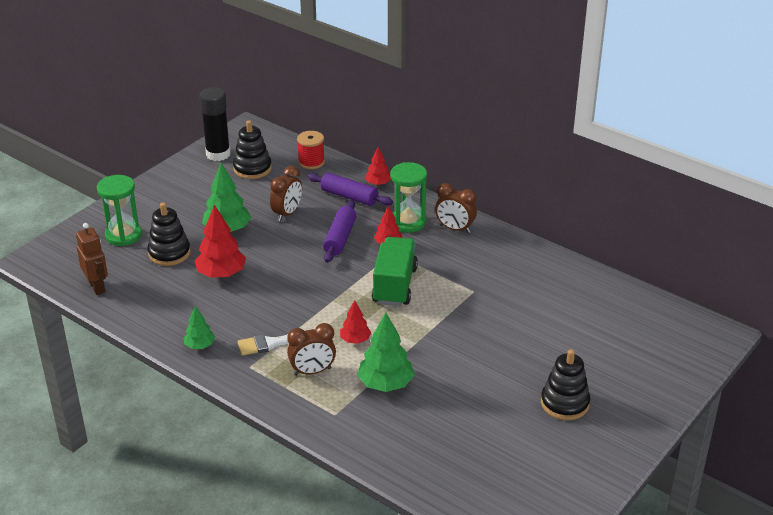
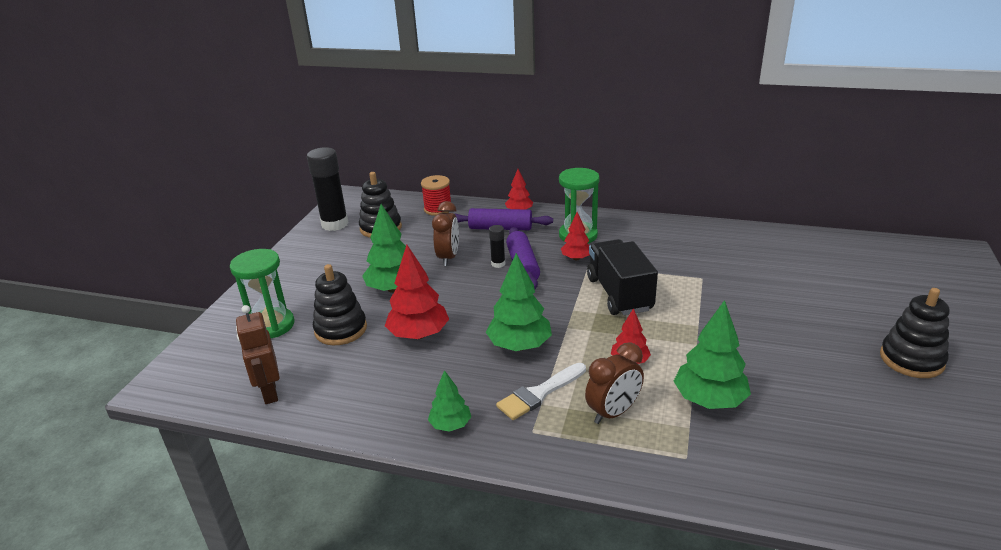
camera: 20 degrees left, 5 degrees down
brown robot [76,223,108,295] -> brown robot turned 150 degrees counterclockwise [236,305,280,404]
green truck [372,237,418,306] -> black truck [587,239,658,315]
brown clock [435,183,477,233] -> none
none -> green tree [486,253,552,351]
none -> black glue stick [489,225,505,268]

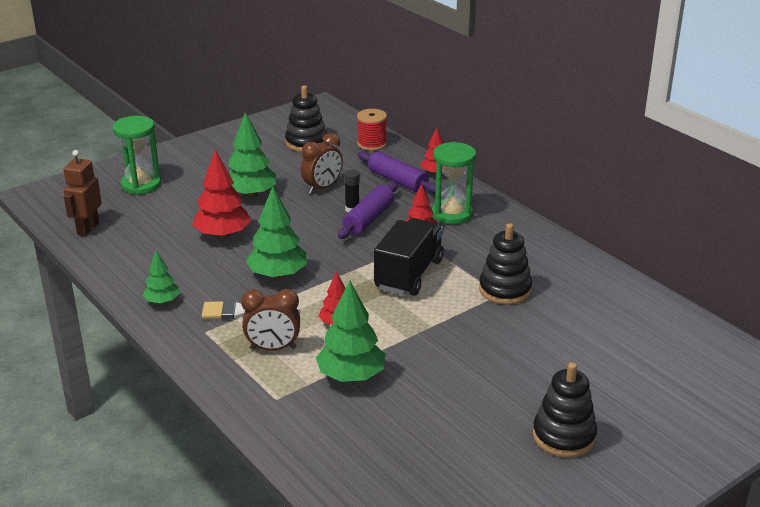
camera: 35 degrees right, 0 degrees up
black glue stick [307,147,348,231] -> none
black stacking toy [313,264,367,345] -> black stacking toy moved to [479,223,532,305]

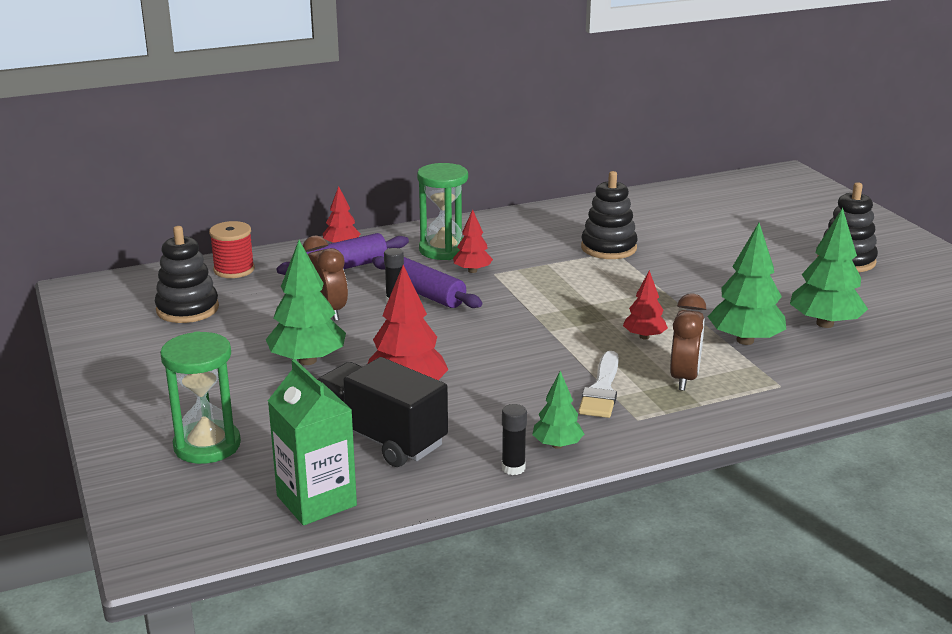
camera: 75 degrees left, 5 degrees down
brown robot [63,150,102,236] -> green carton [268,359,357,526]
green tree [246,186,307,279] -> green tree moved to [790,208,868,328]
black truck [374,218,444,296] -> black truck moved to [317,357,448,467]
none -> black glue stick [502,404,527,475]

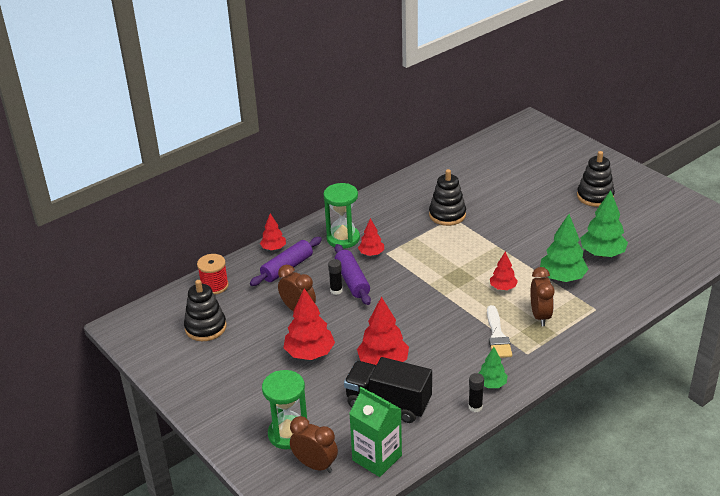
camera: 15 degrees left, 10 degrees up
green tree [266,240,346,365] -> red tree [283,288,335,360]
purple rolling pin [372,256,482,308] -> purple rolling pin turned 45 degrees clockwise [335,244,371,305]
none -> brown clock [290,416,338,473]

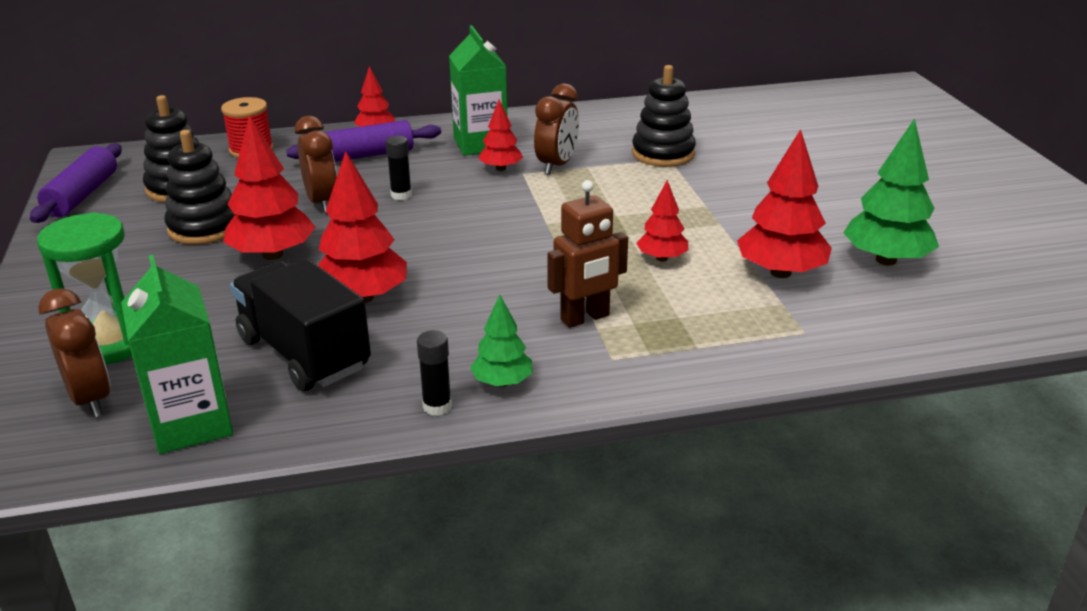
camera: 25 degrees right, 5 degrees down
green hourglass [324,183,360,249] -> green carton [449,25,507,156]
purple rolling pin [335,244,371,305] -> purple rolling pin moved to [30,143,122,223]
white brush [487,305,512,358] -> brown robot [547,180,628,328]
brown clock [530,267,554,326] -> brown clock moved to [534,83,579,175]
green tree [540,214,588,282] -> red tree [737,129,832,278]
black stacking toy [577,151,615,207] -> black stacking toy moved to [164,130,235,245]

